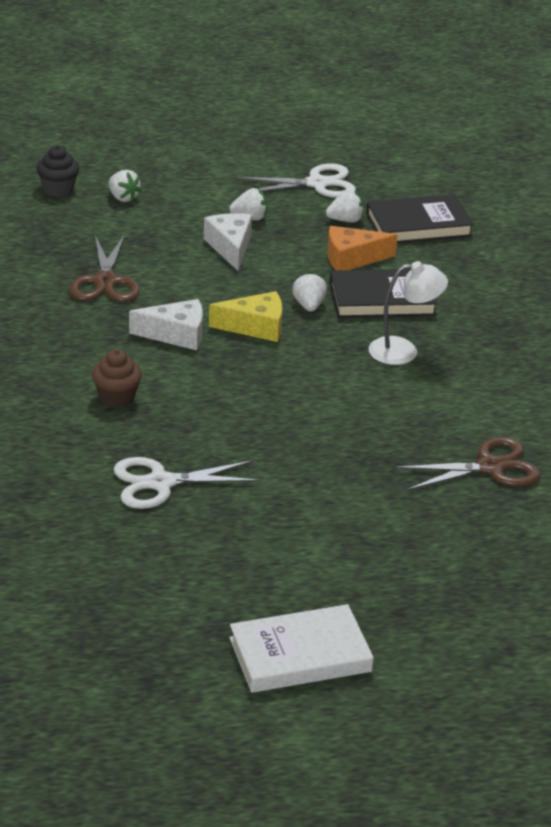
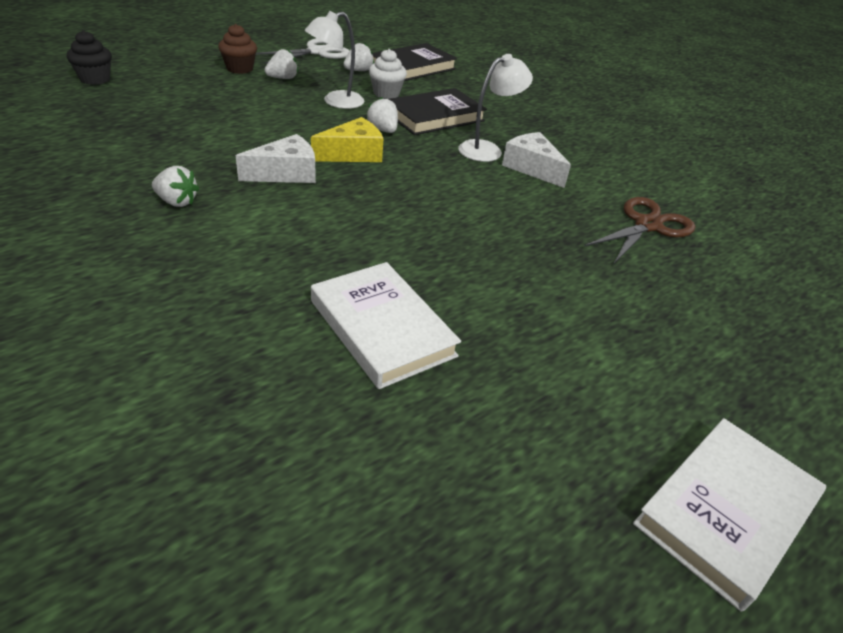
camera: 30 degrees left, 5 degrees up
brown scissors [69,234,140,302] -> none
brown cupcake [92,349,142,408] -> brown cupcake moved to [218,24,257,74]
white strawberry [109,170,142,202] -> white strawberry moved to [152,166,199,207]
white scissors [113,457,260,509] -> white book [311,262,461,389]
white cheese [204,213,252,271] -> white cheese moved to [502,132,571,188]
orange cheese [327,226,397,270] -> white cupcake [369,49,407,99]
none -> white lamp [305,11,364,109]

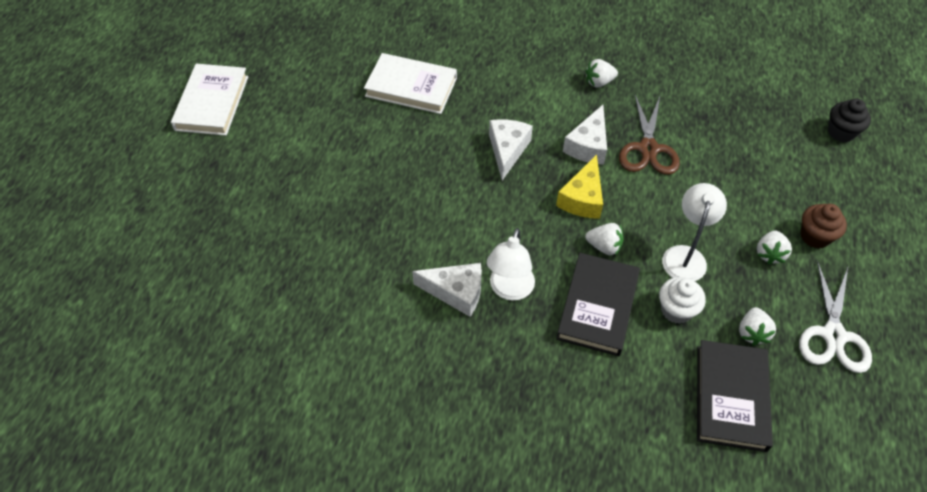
camera: 145 degrees right, 15 degrees up
brown scissors [584,197,695,265] -> brown scissors moved to [619,95,680,175]
none -> white cheese [489,119,533,180]

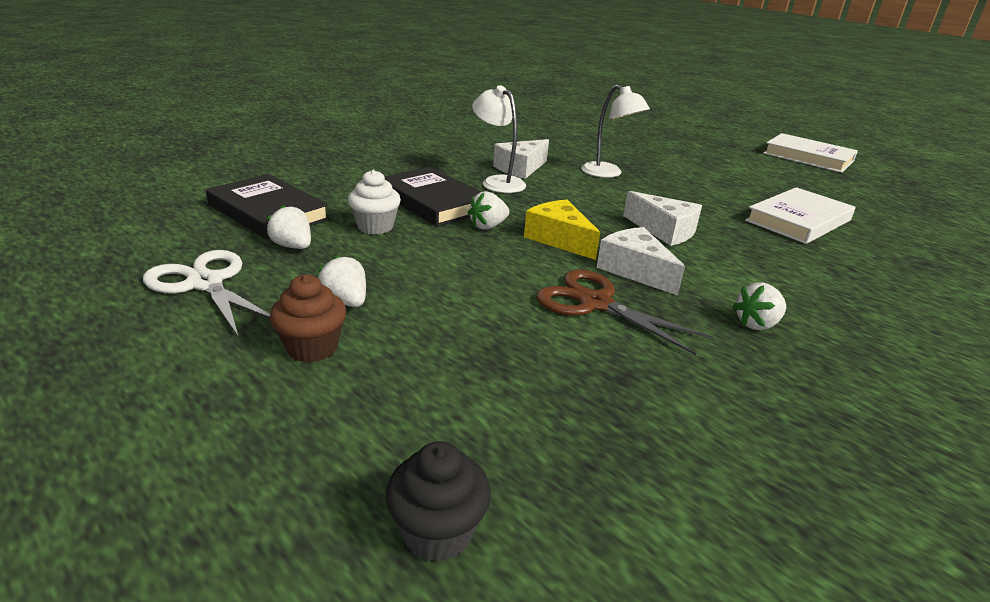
camera: 120 degrees right, 25 degrees down
white strawberry [586,59,618,88] -> white strawberry turned 135 degrees counterclockwise [733,283,786,330]
white lamp [662,183,727,281] -> white lamp moved to [581,85,650,178]

